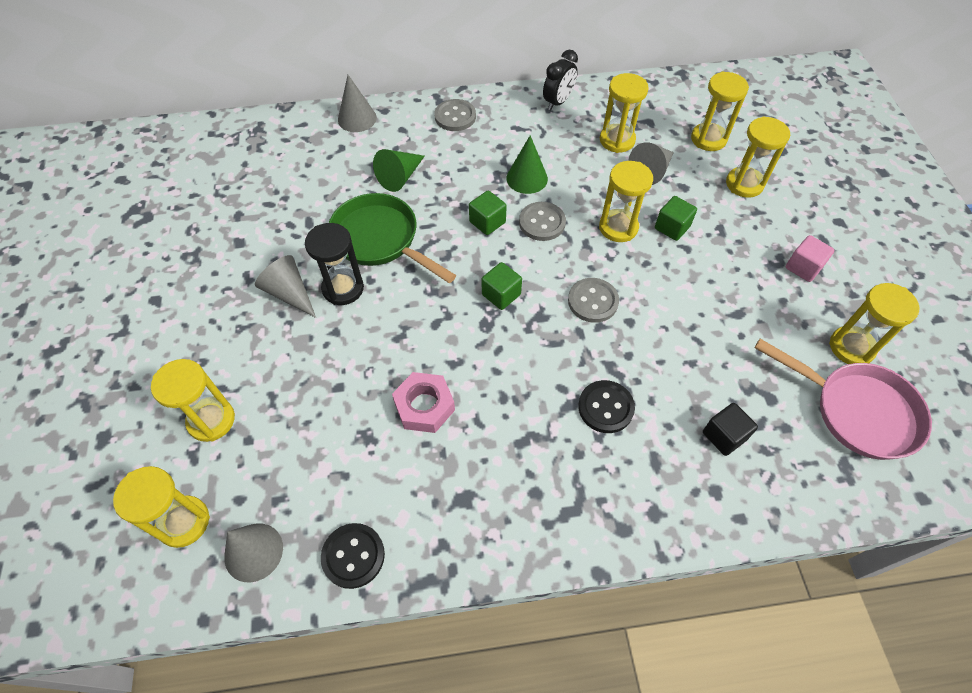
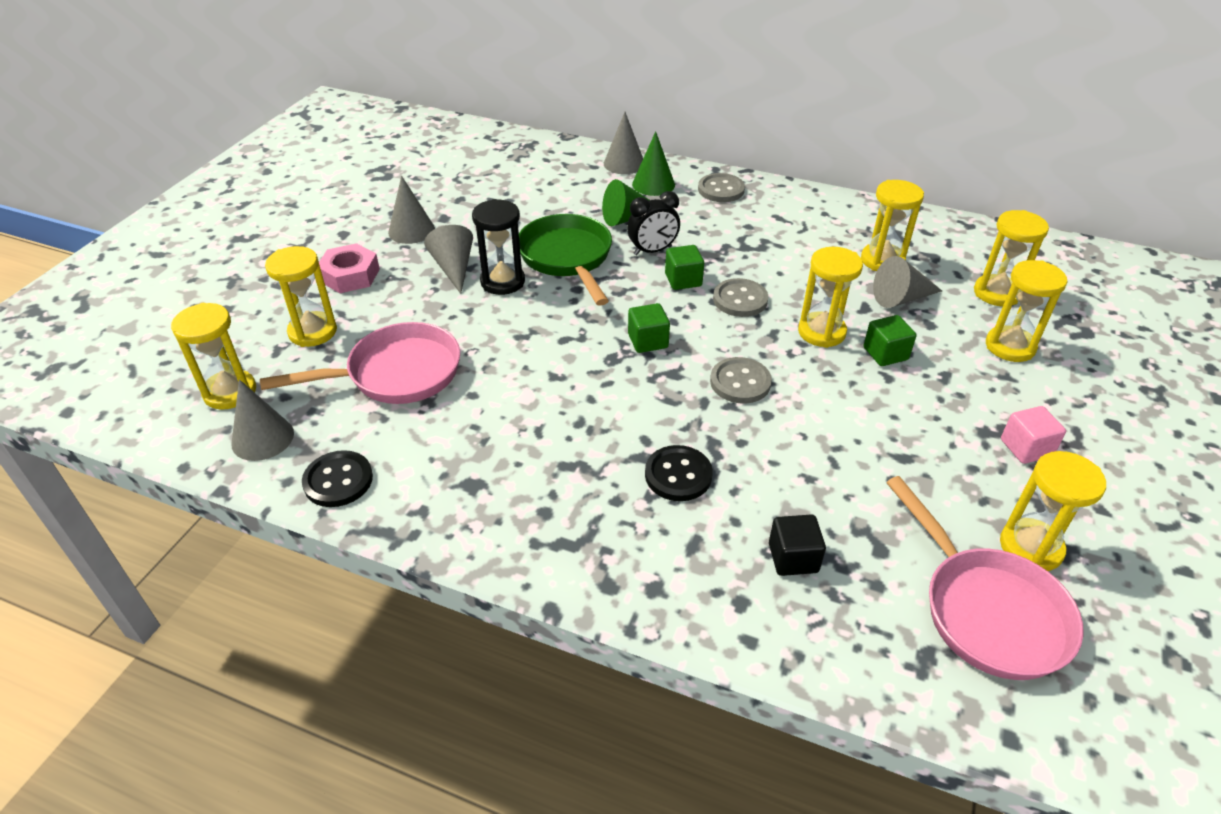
camera: 30 degrees right, 15 degrees down
pink nut [392,372,455,433] -> pink nut moved to [319,243,380,293]
green cone [506,135,548,194] -> green cone moved to [632,131,675,196]
black clock [543,50,578,110] -> black clock moved to [627,191,680,255]
none -> pink pan [260,322,460,404]
none -> grey cone [388,176,435,244]

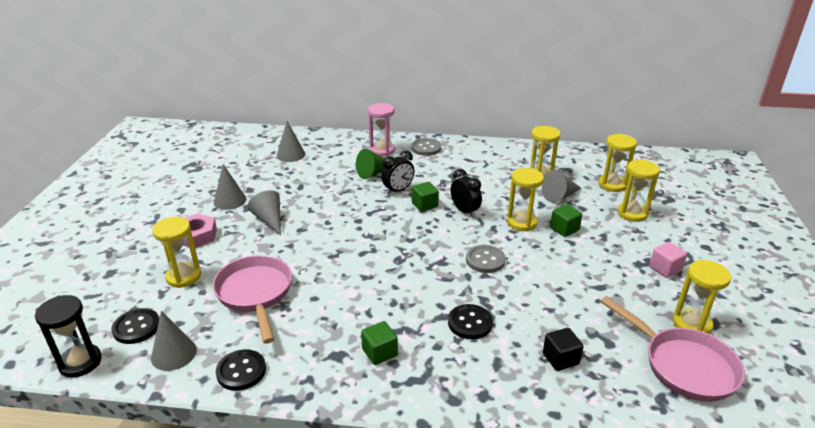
camera: 15 degrees left, 10 degrees down
yellow hourglass [171,303,256,410] -> black button [111,308,159,344]
pink pan [260,322,460,404] -> pink pan turned 75 degrees counterclockwise [213,255,292,344]
black hourglass [472,199,525,295] -> black hourglass moved to [35,295,102,377]
green pan [519,214,612,306] -> none
grey cone [604,112,643,174] -> grey cone moved to [277,121,305,162]
green cube [628,303,670,353] -> green cube moved to [361,321,398,365]
green cone [632,131,675,196] -> pink hourglass [368,103,395,156]
grey button [713,278,768,317] -> black clock [451,169,482,218]

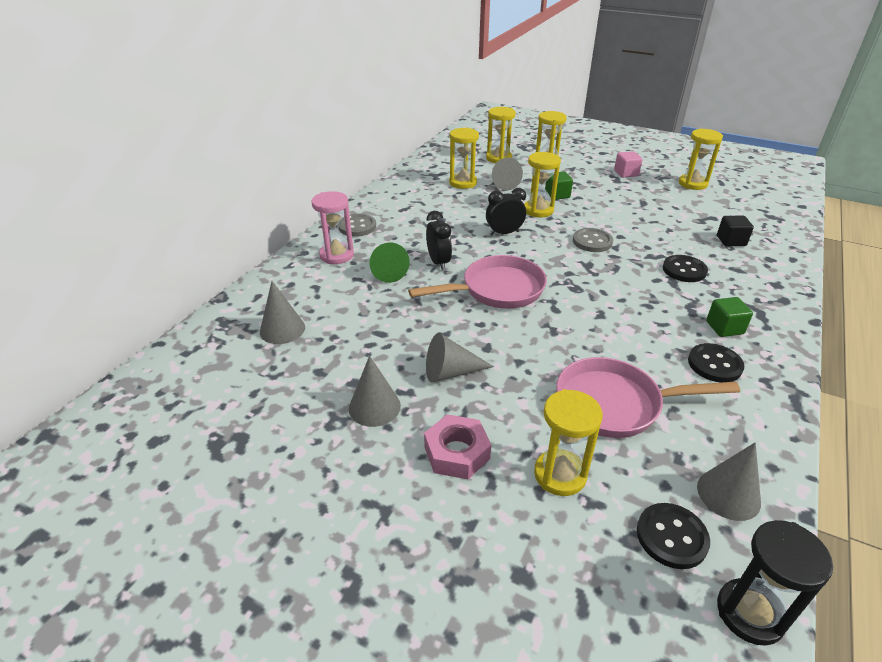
camera: 70 degrees left, 5 degrees up
black button [216,349,266,391] -> black button moved to [688,343,744,382]
green cube [412,182,439,212] -> none
pink pan [600,296,745,402] -> pink pan moved to [408,255,547,309]

